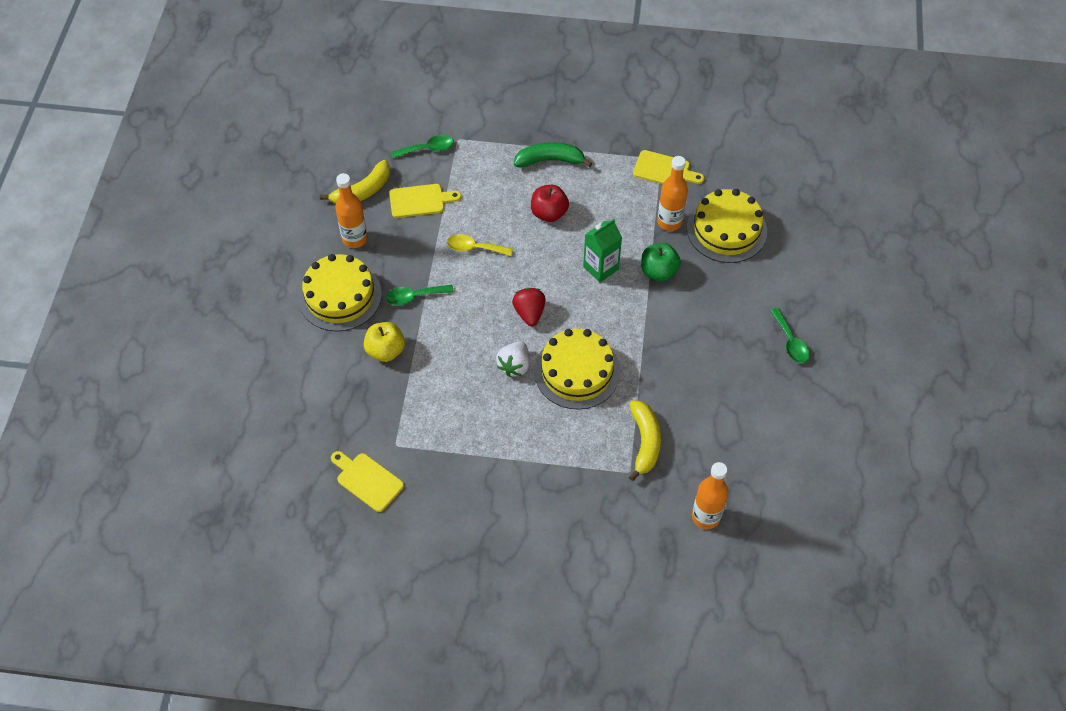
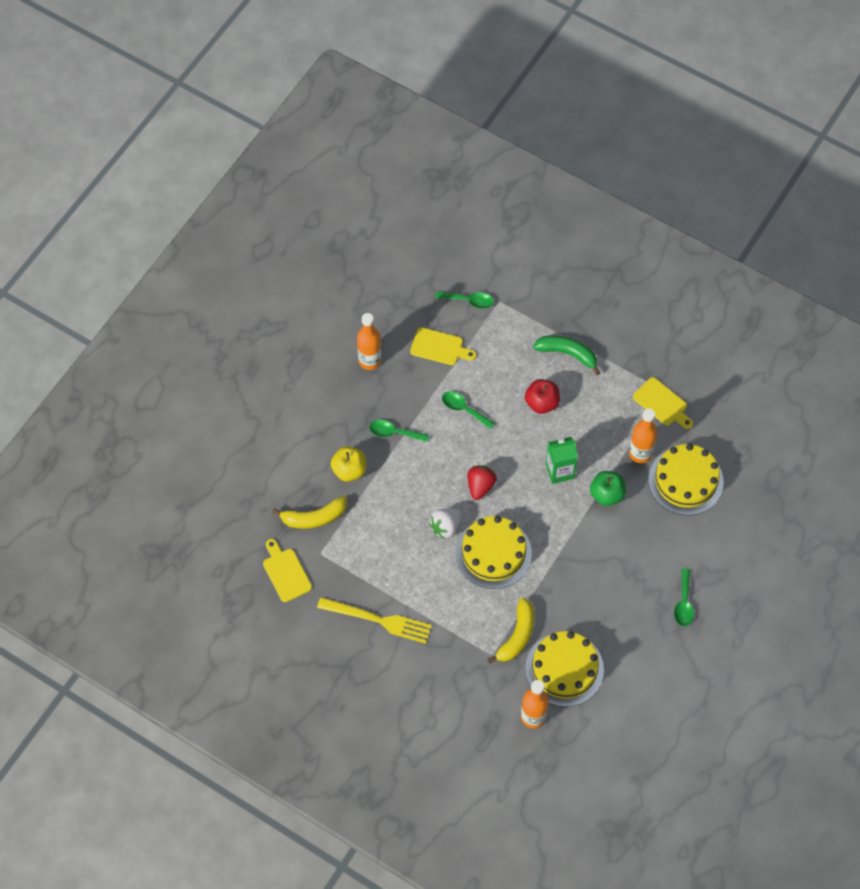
camera: 25 degrees right, 5 degrees up
yellow cake [298,254,382,331] -> yellow cake moved to [526,631,604,707]
yellow banana [320,160,390,204] -> yellow banana moved to [272,496,347,529]
yellow spoon [447,234,513,256] -> green spoon [442,391,495,429]
none -> yellow fork [317,597,432,644]

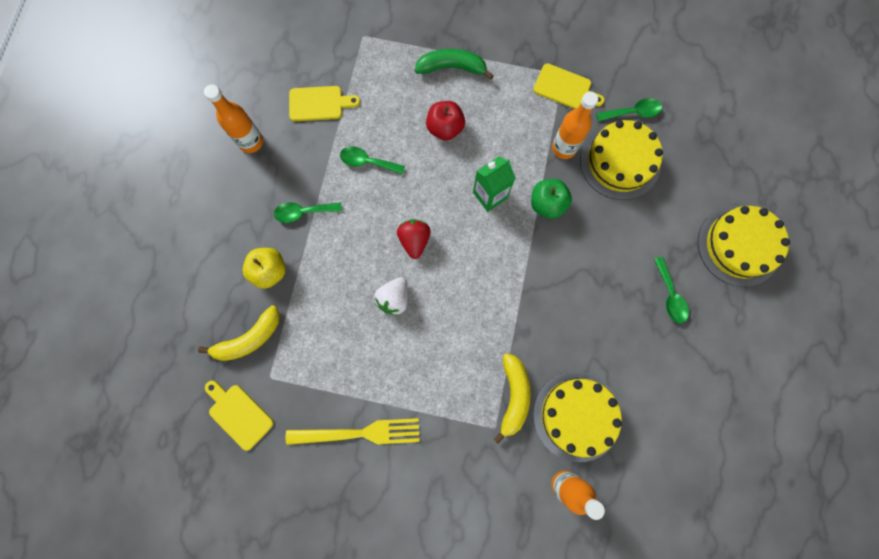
camera: 20 degrees left, 15 degrees up
green spoon [435,291,494,309] -> green spoon moved to [597,98,662,122]
yellow cake [456,516,532,589] -> yellow cake moved to [698,206,790,287]

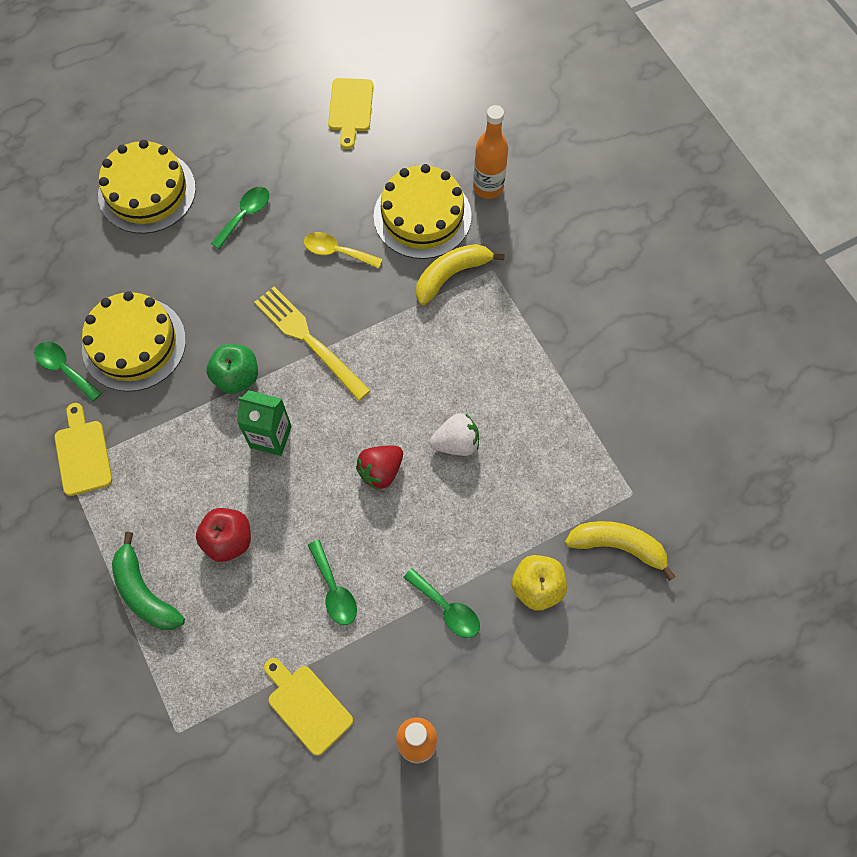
camera: 130 degrees left, 10 degrees down
yellow cutting board [205,381,274,451] -> yellow cutting board moved to [328,78,373,149]
yellow fork [286,418,420,445] -> yellow fork moved to [254,286,371,401]
orange bottle [552,92,598,159] -> none
none -> yellow spoon [304,232,383,269]

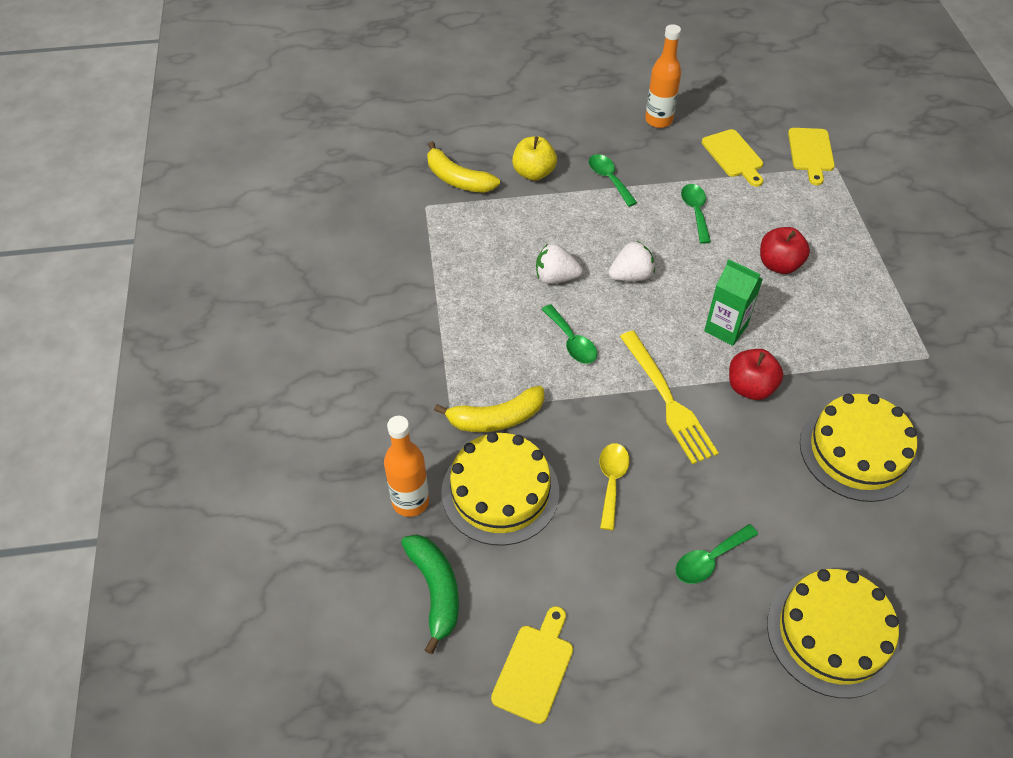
camera: 160 degrees left, 15 degrees down
green spoon [34,341,102,402] -> green spoon moved to [542,304,597,364]
yellow cutting board [55,403,112,496] -> yellow cutting board moved to [788,128,835,185]
green banana [112,532,185,630] -> green banana moved to [401,535,459,654]
green apple [206,344,258,394] -> red apple [729,349,783,400]
yellow spoon [304,232,383,269] -> yellow spoon turned 120 degrees counterclockwise [600,443,630,530]
red strawberry [356,446,403,490] -> white strawberry [608,241,655,281]

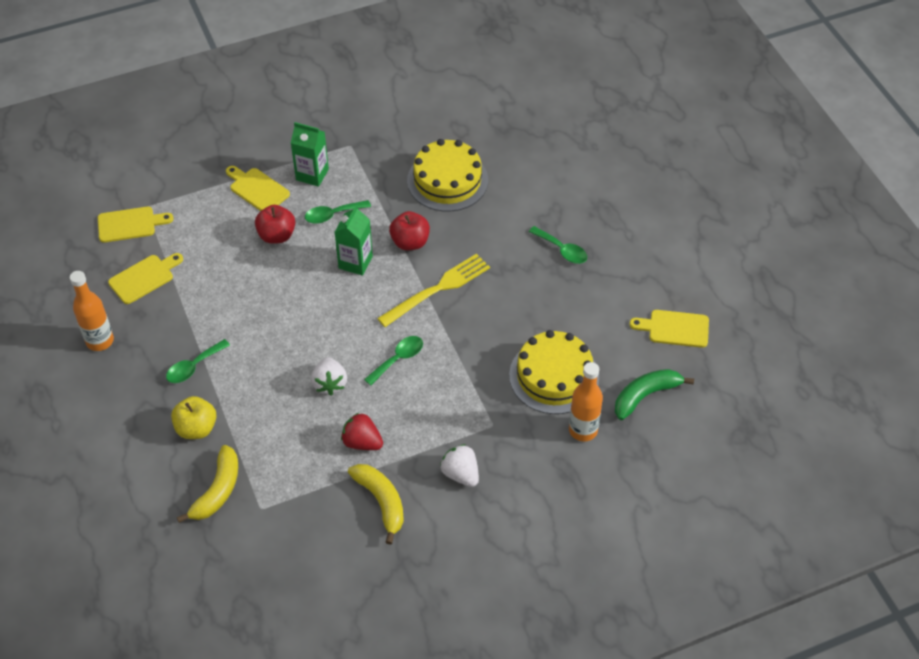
camera: 105 degrees left, 0 degrees up
yellow banana [434,386,544,432] -> yellow banana moved to [348,464,404,545]
yellow spoon [600,443,630,530] -> none
white strawberry [608,241,655,281] -> white strawberry moved to [440,444,479,487]
green spoon [681,184,711,244] -> green spoon moved to [305,200,371,224]
yellow cake [767,569,900,698] -> none
none -> yellow cutting board [226,166,290,211]
none -> green carton [291,122,329,187]
none -> red strawberry [341,413,383,450]

